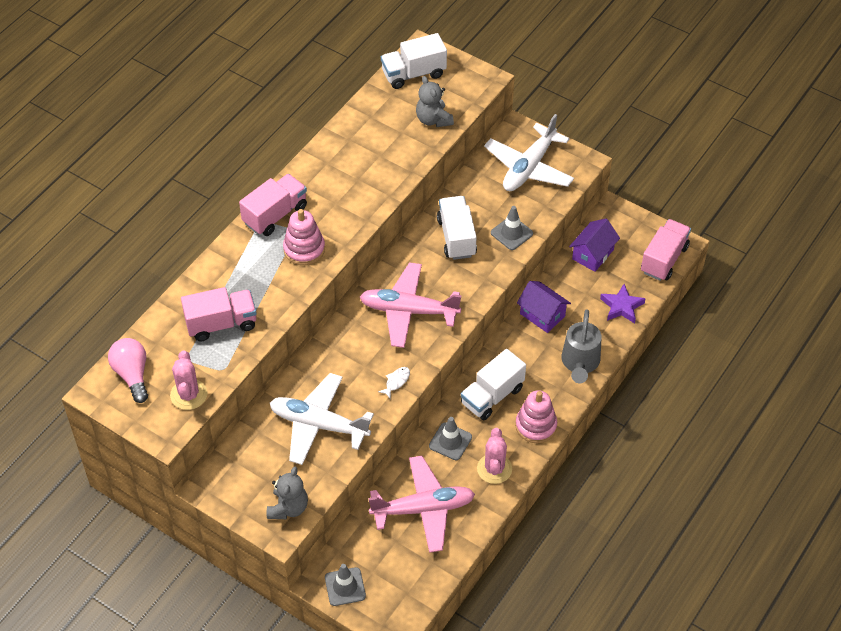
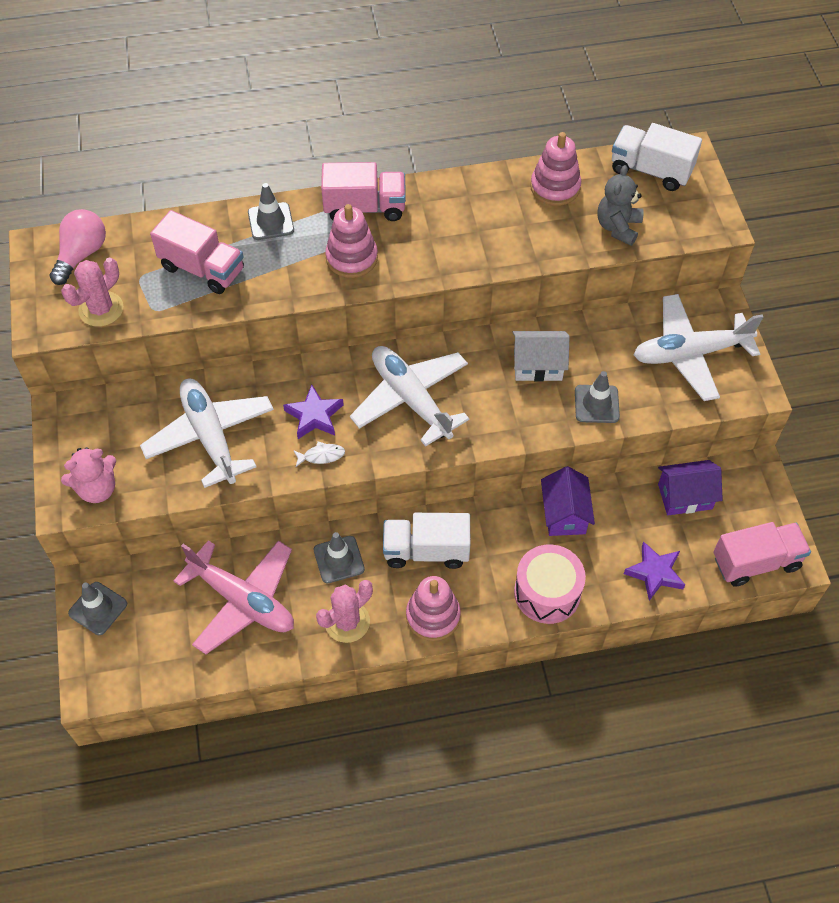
camera: 45 degrees right, 5 degrees up
grey teddy bear [267,467,308,519] -> pink teddy bear [61,447,116,503]
pink plane [360,262,462,348] -> white plane [350,346,470,447]
white truck [437,196,477,260] -> white house [513,331,570,382]
grey watering can [562,309,601,383] -> pink drum [514,544,586,624]
none -> grey traffic cone [248,183,294,240]
none -> purple star [283,384,344,439]
none -> pink stacking toy [530,132,581,206]

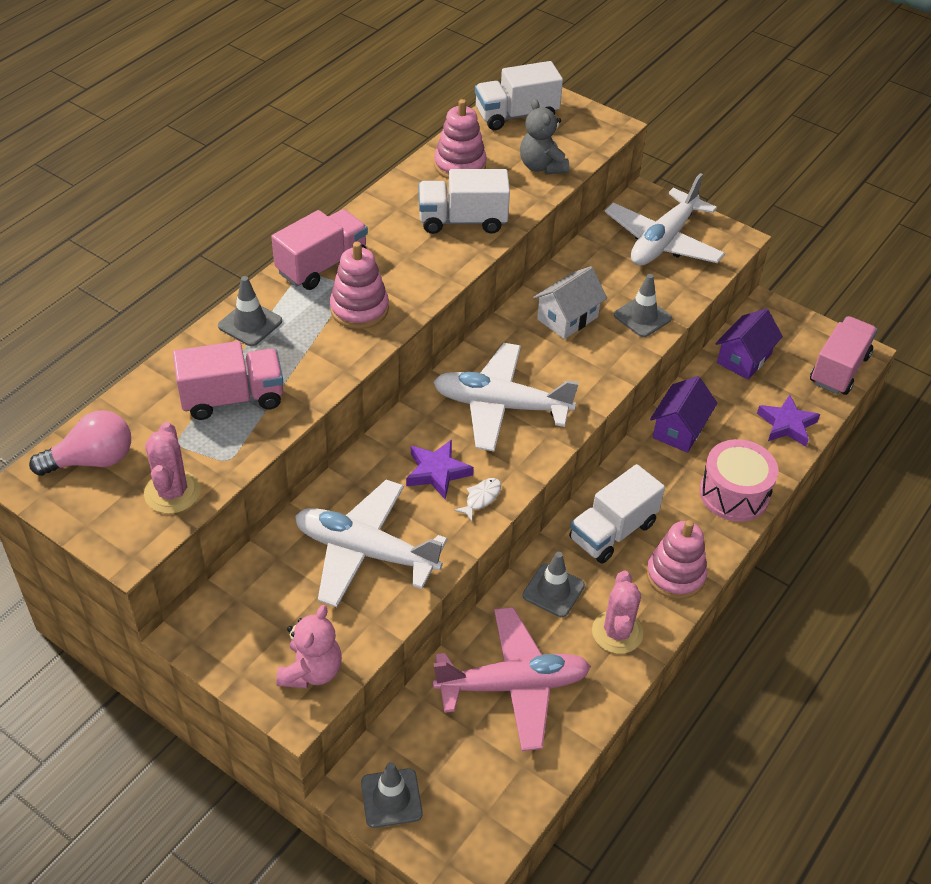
camera: 45 degrees left, 10 degrees down
pink light bulb [50,209,106,285] -> pink light bulb turned 90 degrees clockwise [29,410,131,476]
purple house [541,466,595,536] -> purple house turned 75 degrees clockwise [650,376,717,453]
none -> white truck [419,169,510,234]

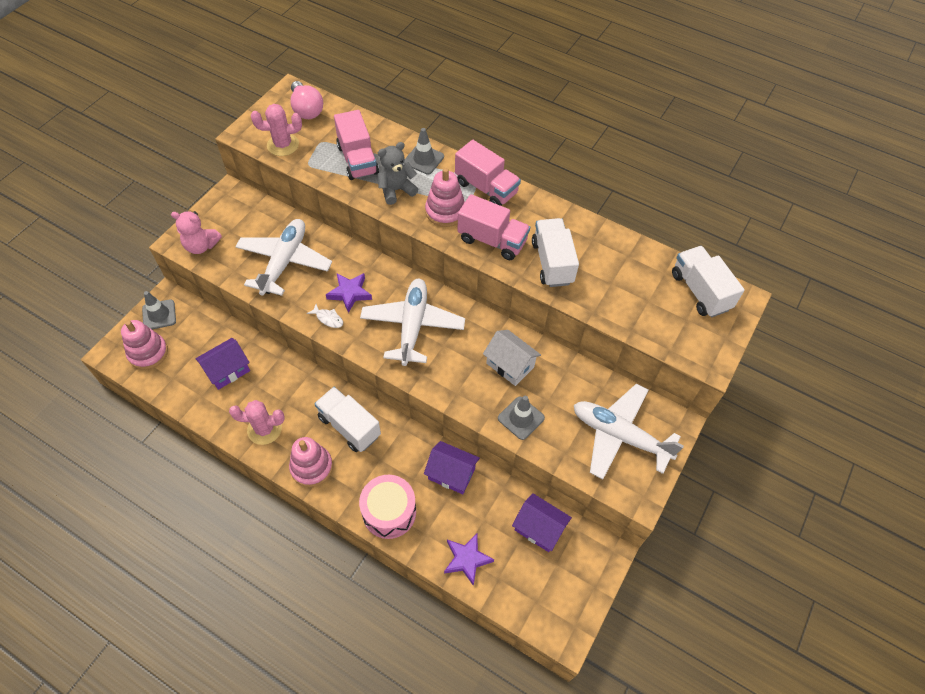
camera: 85 degrees right, 10 degrees up
pink plane [433,607,591,751] -> purple house [195,338,250,390]
pink stacking toy [434,99,487,179] -> pink stacking toy moved to [121,320,168,370]
grey teddy bear [520,99,569,175] -> grey teddy bear moved to [378,142,418,205]
grey traffic cone [523,552,585,617] -> none
pink truck [810,316,878,395] -> pink truck moved to [457,194,530,260]

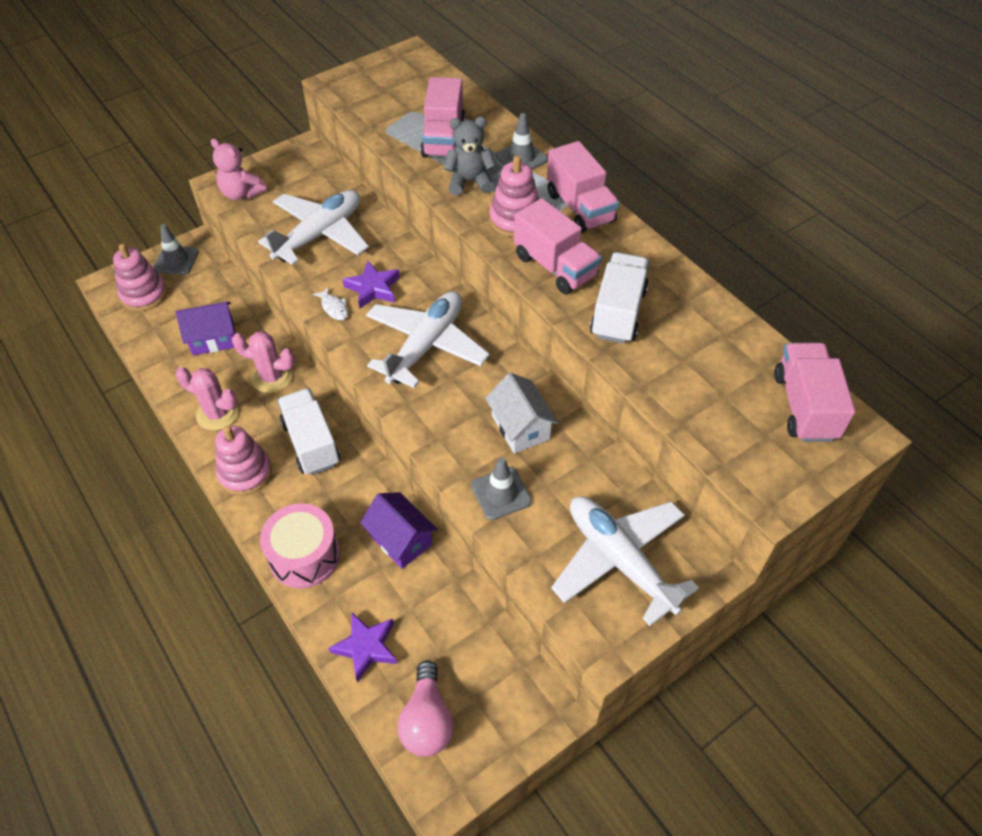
camera: 25 degrees right, 5 degrees down
pink cactus [251,104,302,156] -> pink cactus moved to [232,331,295,393]
pink light bulb [291,81,323,119] -> pink light bulb moved to [397,660,454,757]
purple house [512,493,572,552] -> none
white truck [672,246,745,317] -> pink truck [774,343,855,442]

